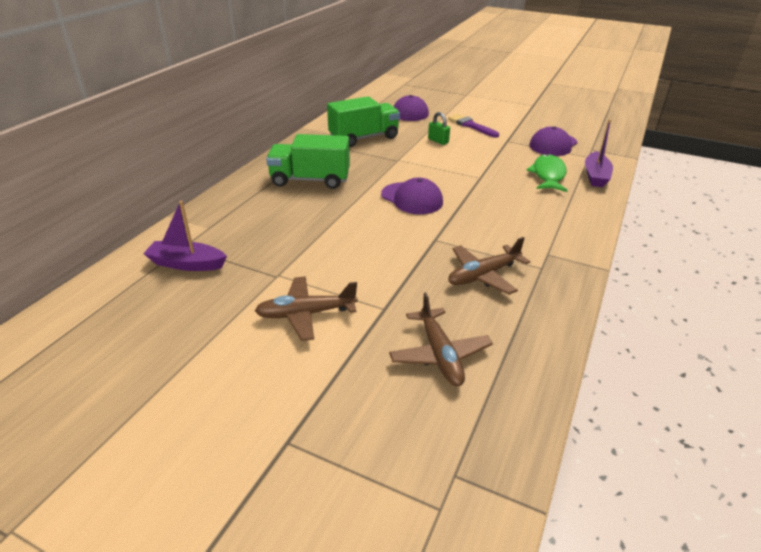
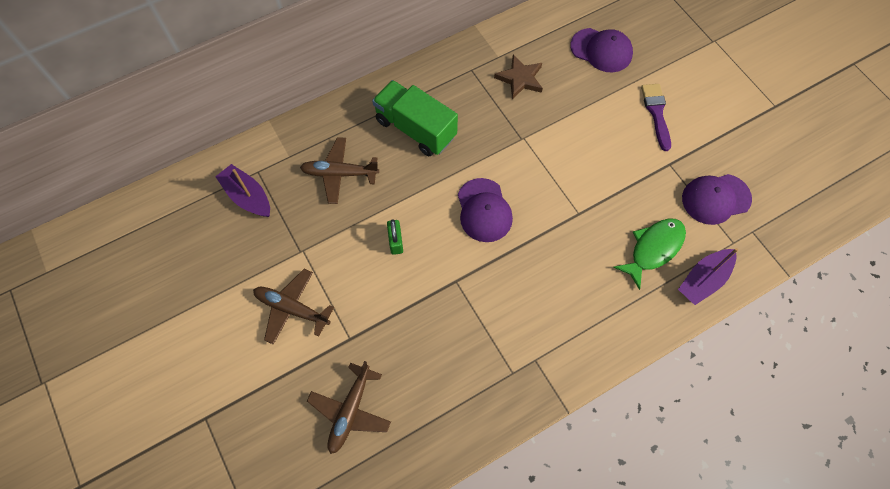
camera: 35 degrees right, 30 degrees up
green truck [327,96,400,147] -> brown star [494,54,543,99]
green padlock [428,112,450,145] -> green padlock moved to [387,220,403,255]
brown plane [448,237,530,295] -> brown plane moved to [300,137,379,204]

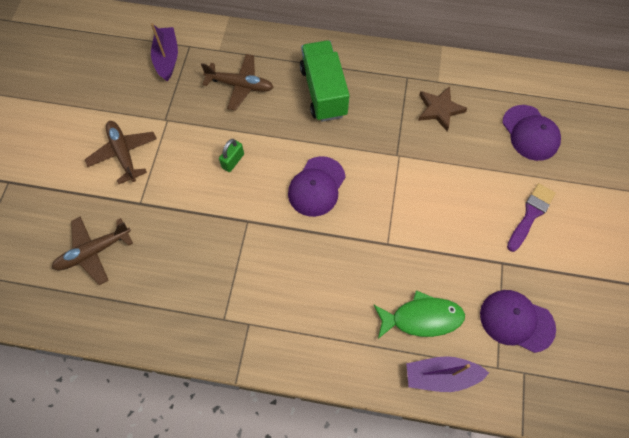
camera: 40 degrees right, 0 degrees up
brown plane [300,137,379,204] -> brown plane turned 150 degrees clockwise [201,54,273,111]

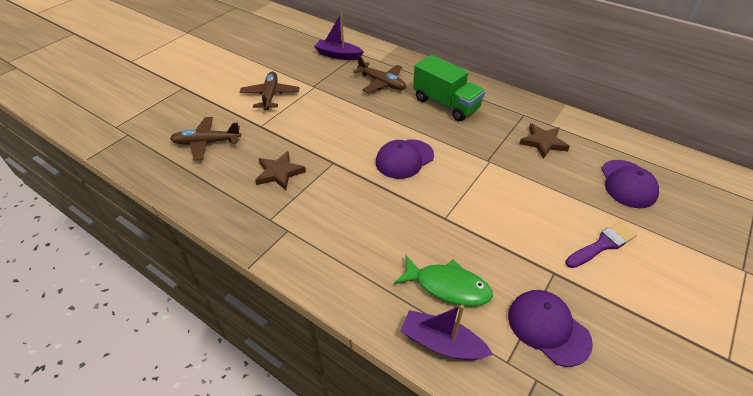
camera: 25 degrees right, 20 degrees down
purple boat [151,23,178,81] -> purple boat turned 90 degrees counterclockwise [314,13,364,60]
green padlock [219,139,244,172] -> none
green truck [300,40,349,122] -> green truck turned 120 degrees clockwise [413,55,485,121]
none -> brown star [255,151,306,190]

